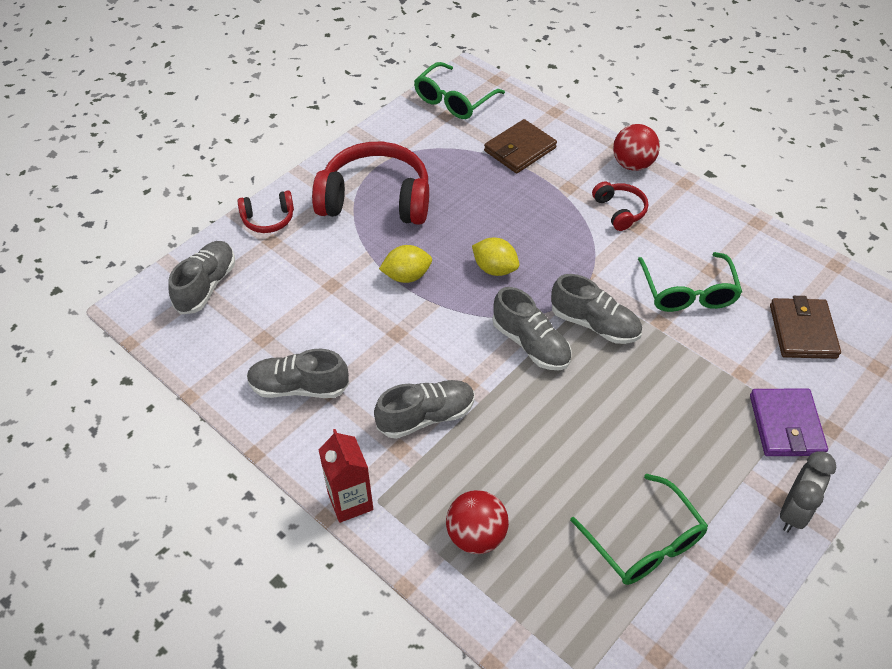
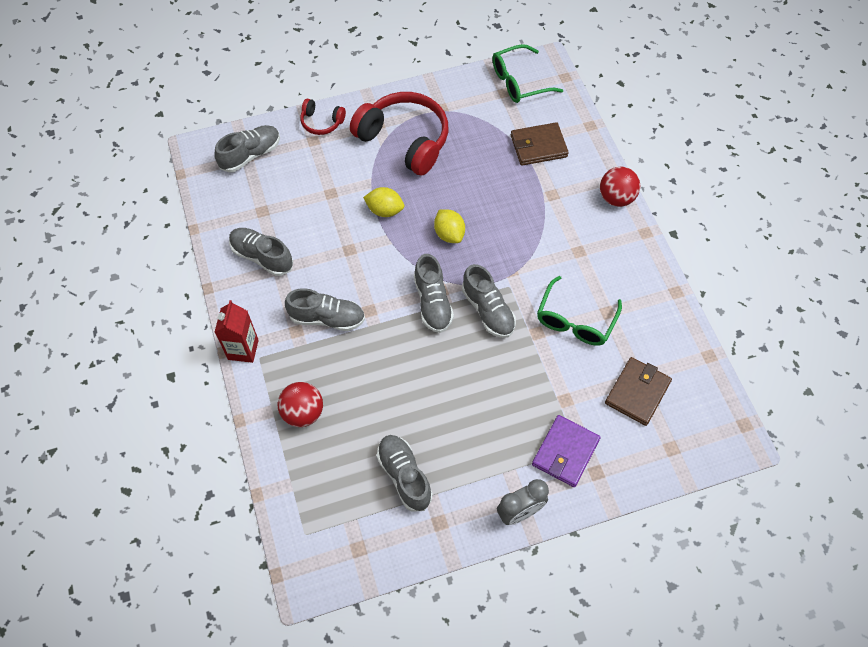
camera: 30 degrees right, 10 degrees up
green glasses [570,474,708,585] -> grey shoe [377,435,433,511]
red headphones [592,181,648,231] -> none

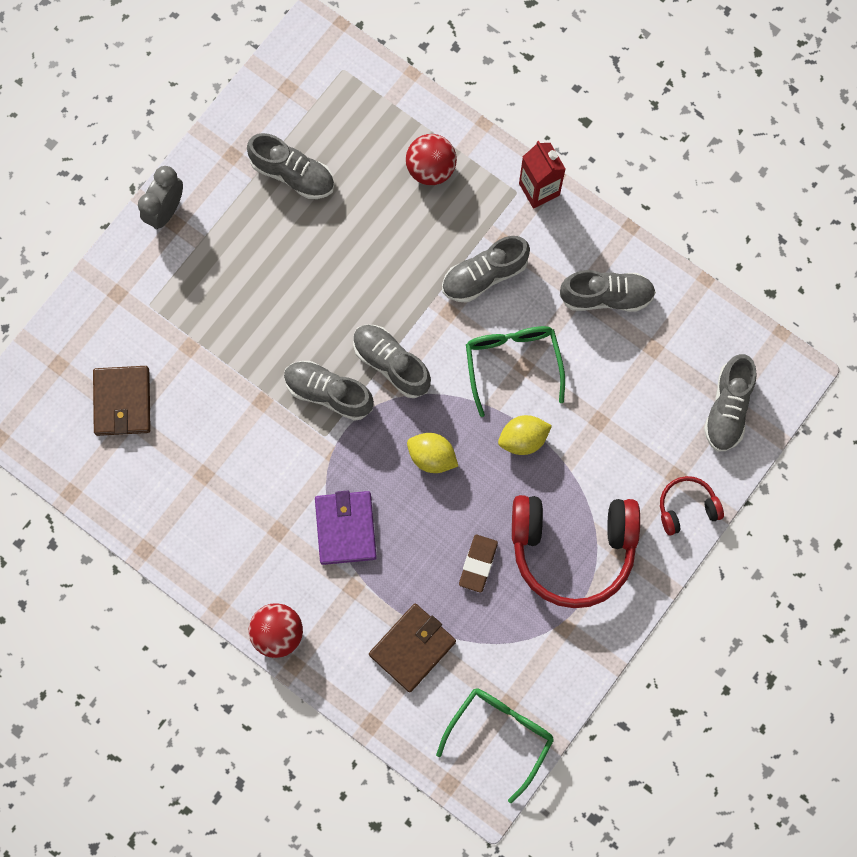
camera: 145 degrees right, 15 degrees up
purple wallet [532,415,601,487] -> purple wallet moved to [315,490,377,565]
green glasses [537,276,622,346] -> green glasses moved to [466,326,565,417]
none -> brown eraser [459,535,498,593]

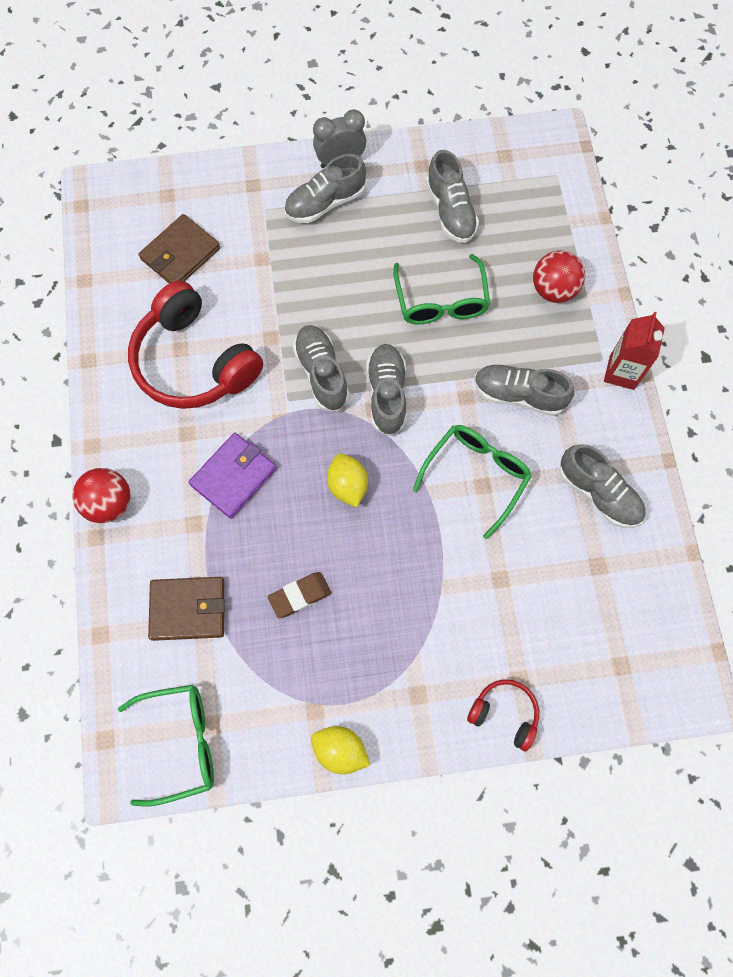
camera: 45 degrees right, 5 degrees down
yellow lemon [498,415,552,455] -> yellow lemon moved to [311,726,370,774]
red headphones [512,495,640,608] -> red headphones moved to [128,281,263,409]
grey shoe [704,354,757,452] -> grey shoe moved to [284,154,366,223]
none -> green glasses [393,254,490,325]

